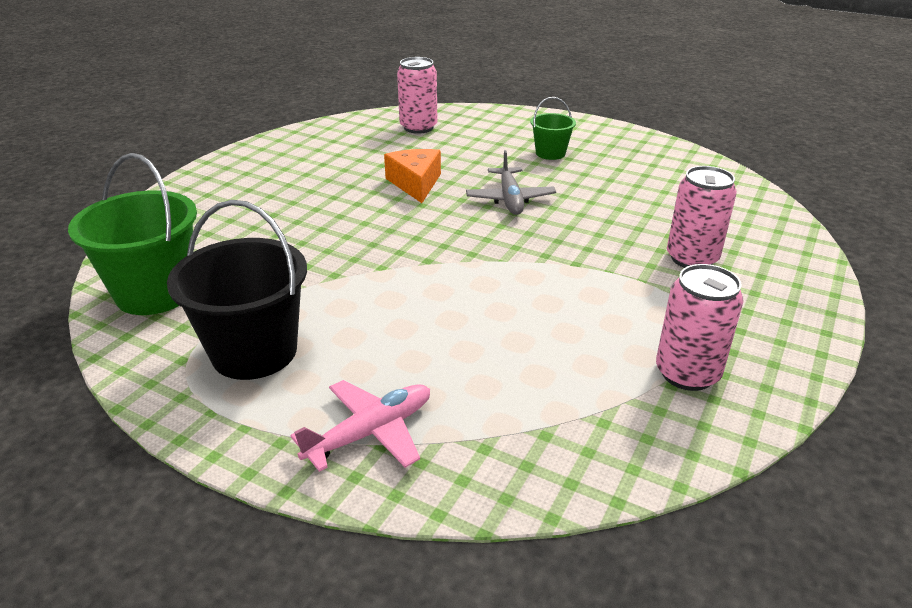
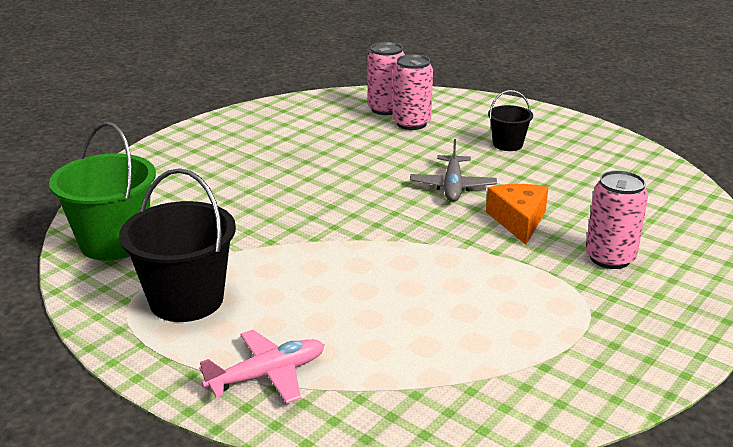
camera: 10 degrees right, 5 degrees down
orange cheese [384,149,441,203] -> orange cheese moved to [486,184,549,245]
green bucket [530,97,576,160] -> black bucket [488,90,533,151]
pink can [656,264,744,391] -> pink can moved to [393,54,433,130]

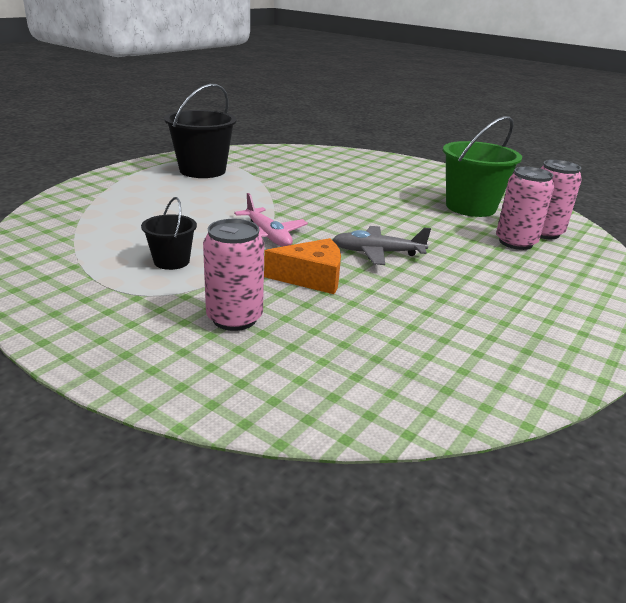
camera: 85 degrees right, 0 degrees up
green bucket [49,122,156,261] -> green bucket moved to [443,116,522,217]
pink plane [199,330,324,404] -> pink plane moved to [234,193,308,247]
black bucket [488,90,533,151] -> black bucket moved to [141,197,197,270]

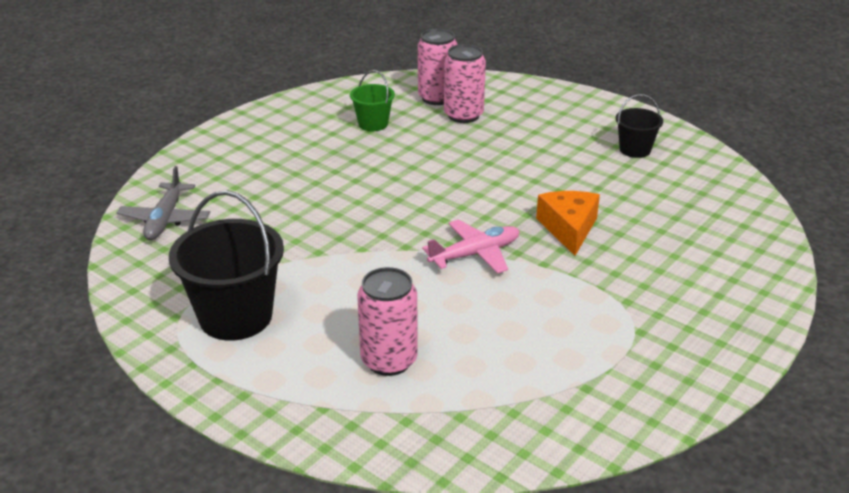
camera: 85 degrees left, 5 degrees up
black bucket [141,197,197,270] -> black bucket moved to [616,94,663,158]
pink can [203,219,264,331] -> pink can moved to [357,267,418,376]
grey plane [333,226,431,265] -> grey plane moved to [117,166,210,240]
green bucket [443,116,522,217] -> green bucket [350,70,395,131], size x0.54

